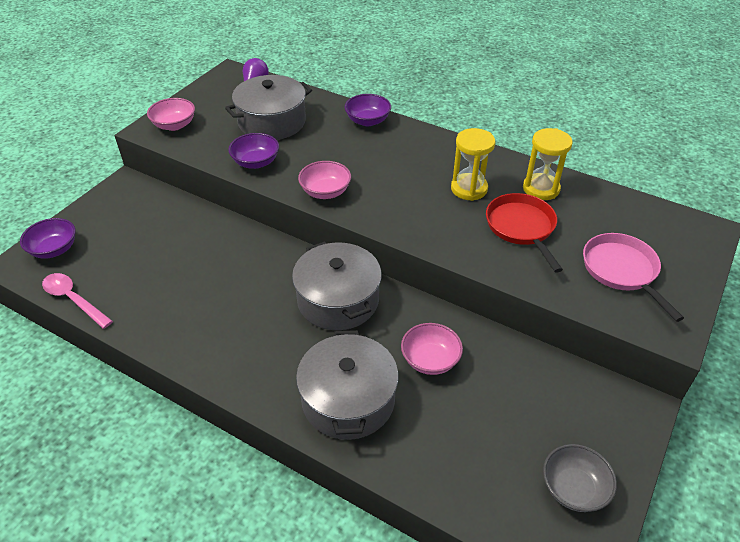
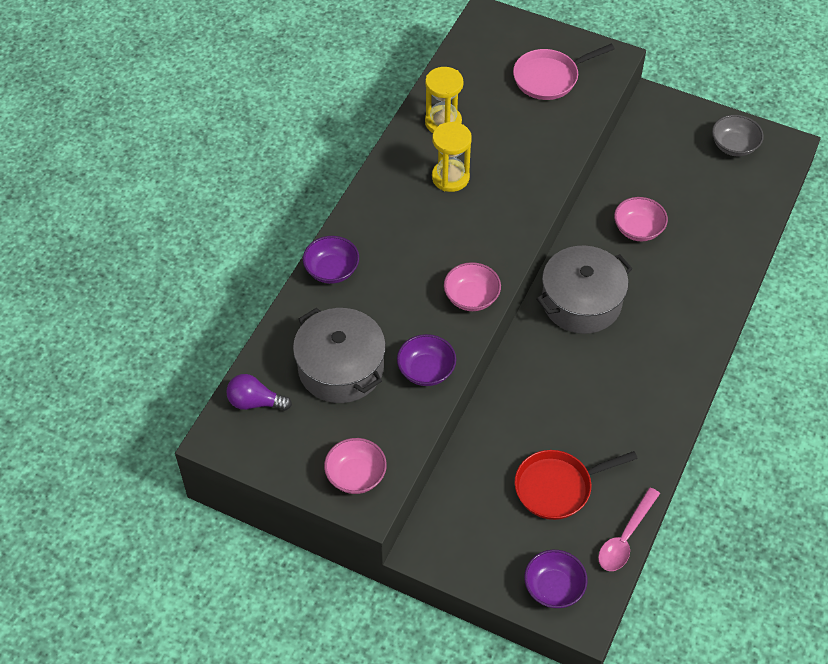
camera: 95 degrees left, 10 degrees up
grey pot [296,330,399,440] -> none
red pan [486,193,563,273] -> red pan moved to [515,450,638,520]

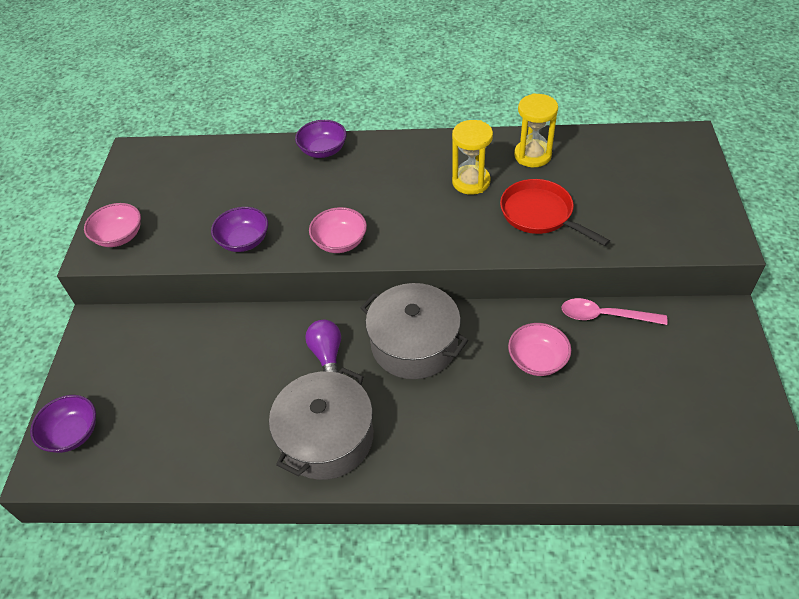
camera: 70 degrees right, 5 degrees down
purple light bulb [226,374,292,411] -> purple light bulb moved to [305,320,341,373]
grey pot [293,308,386,403] -> grey pot moved to [269,367,373,480]
pink pan [513,44,615,100] -> none
red pan [515,450,638,520] -> red pan moved to [500,179,610,246]
pink spoon [598,487,660,571] -> pink spoon moved to [561,298,667,325]
grey bowl [712,115,764,156] -> none

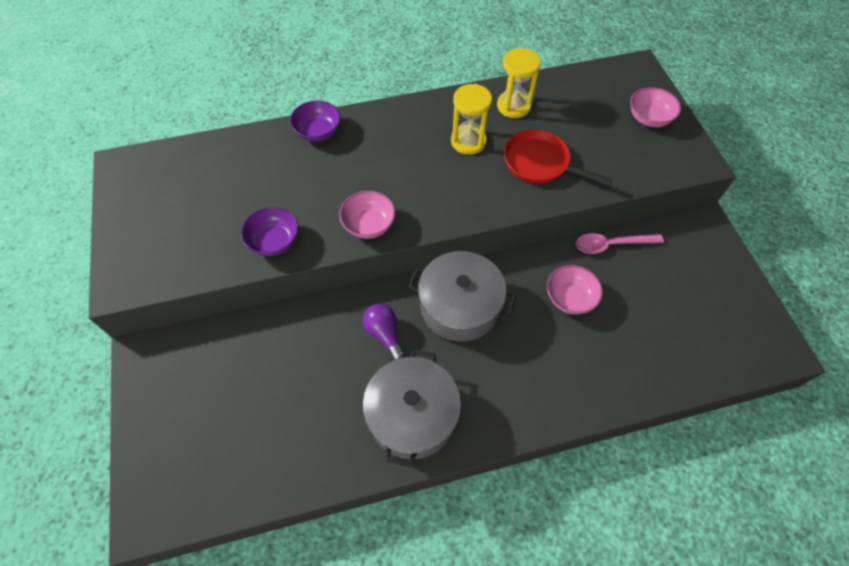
camera: 20 degrees left, 10 degrees up
purple bowl [30,395,96,453] -> none
pink bowl [84,203,141,247] -> pink bowl moved to [630,87,681,127]

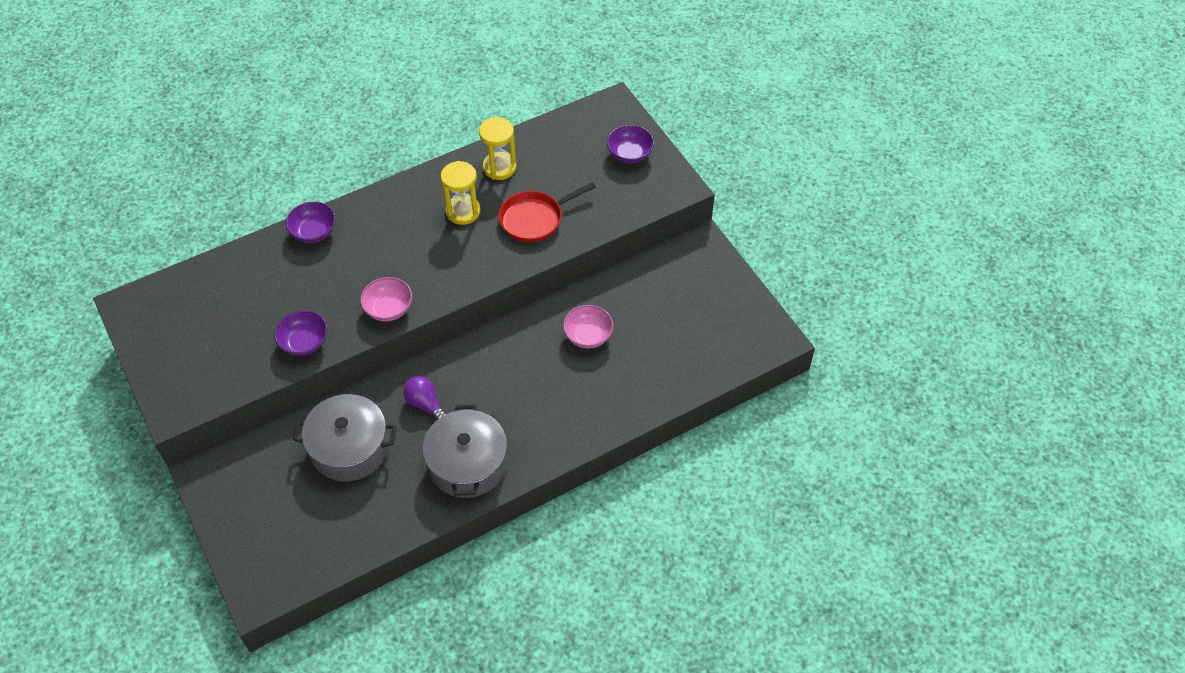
camera: 15 degrees left, 5 degrees down
grey pot [408,251,516,342] -> grey pot moved to [293,394,396,482]
red pan [504,130,613,186] -> red pan turned 45 degrees counterclockwise [499,182,596,242]
pink spoon [576,233,664,254] -> none
pink bowl [630,87,681,127] -> purple bowl [607,125,654,163]

